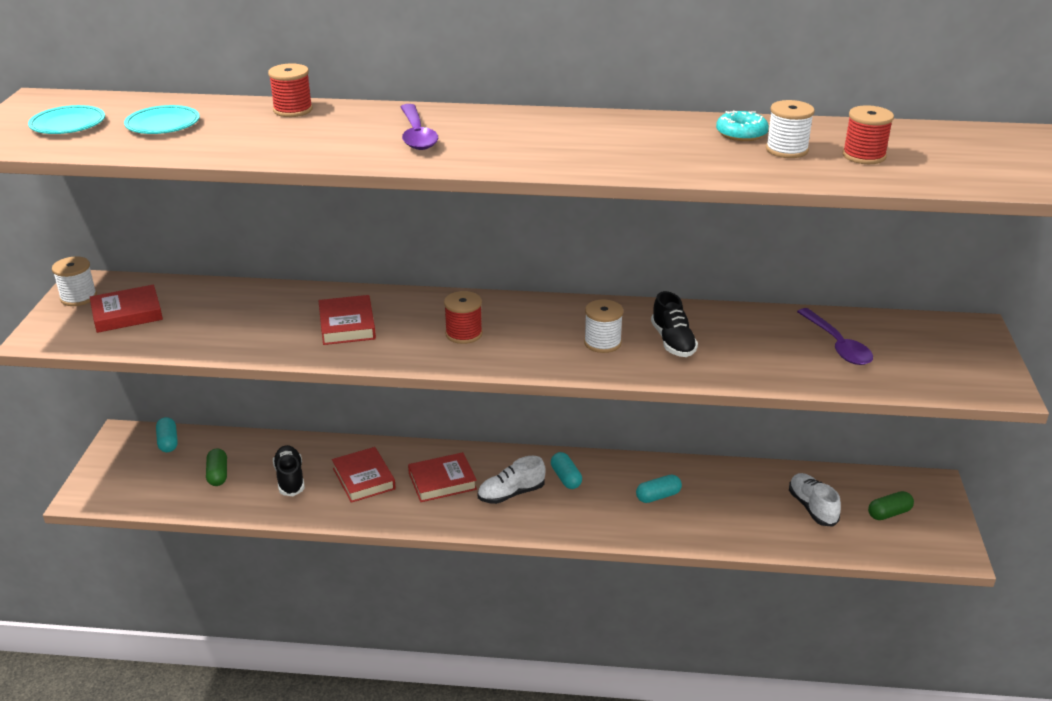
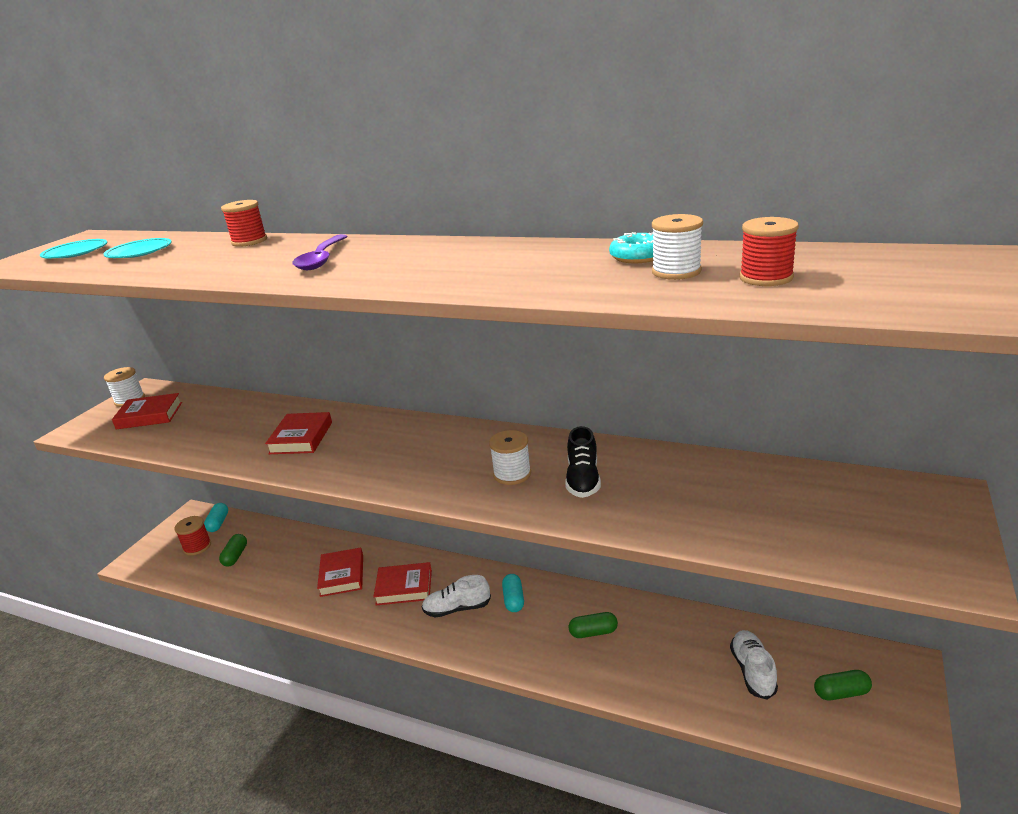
camera: 20 degrees right, 5 degrees down
black shoe [273,445,305,496] -> none
red spool [444,291,483,344] -> red spool moved to [174,516,211,556]
turquoise capsule [636,474,682,503] -> green capsule [569,612,618,638]
purple spoon [797,308,873,365] -> none

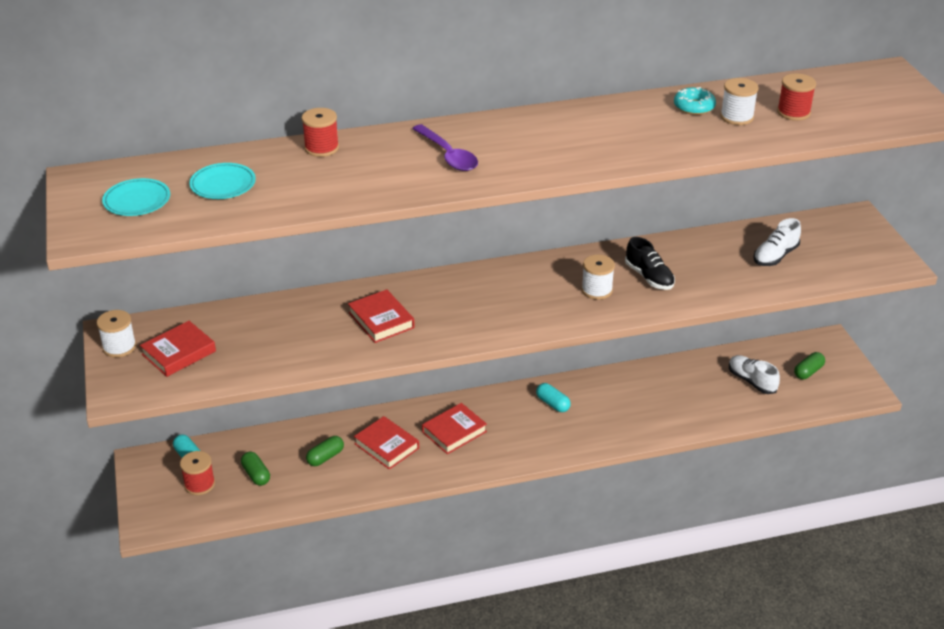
camera: 40 degrees left, 10 degrees up
white shoe [422,575,491,618] -> white shoe moved to [753,218,801,266]
green capsule [569,612,618,638] -> green capsule moved to [306,436,344,466]

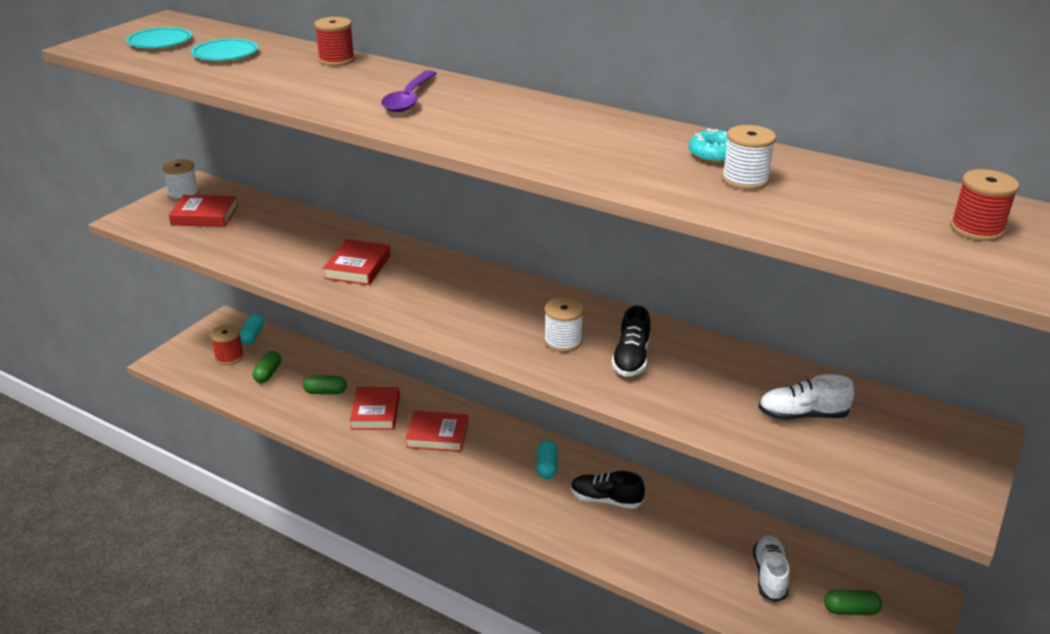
camera: 45 degrees right, 5 degrees down
red spool [777,73,816,121] -> red spool moved to [950,169,1019,241]
none -> black shoe [571,471,645,509]

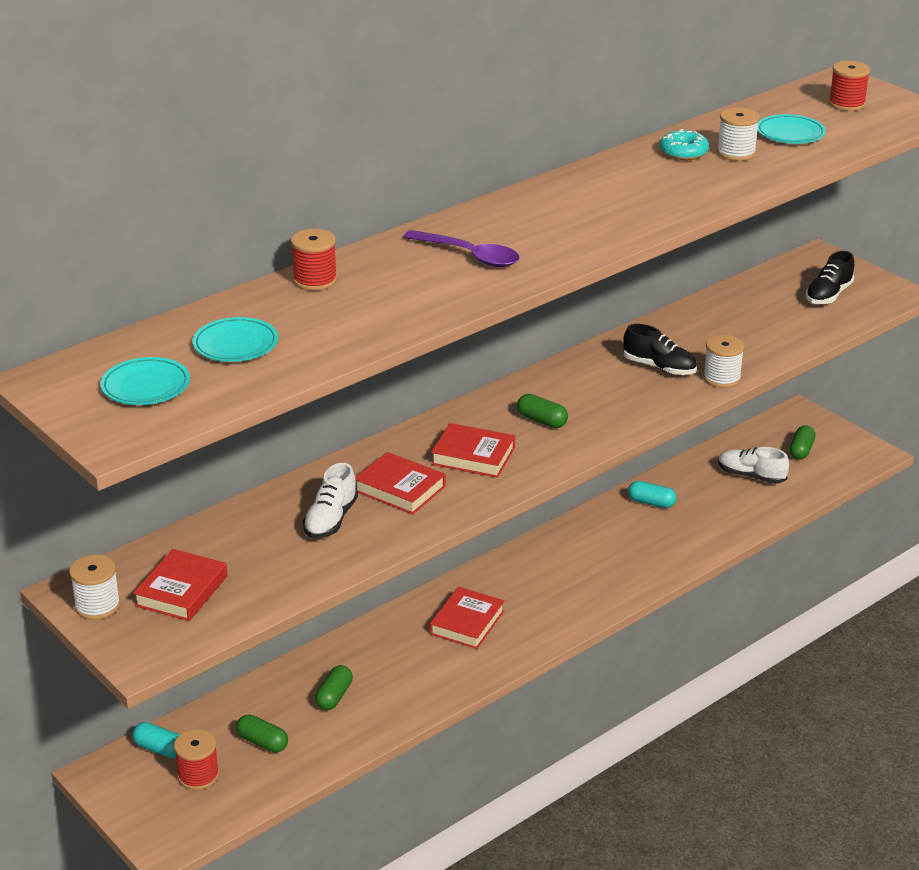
camera: 70 degrees left, 0 degrees up
red book [350,387,400,430] -> red book moved to [431,423,515,478]
turquoise capsule [537,440,558,479] -> turquoise capsule moved to [628,481,677,508]
white spool [544,297,584,352] -> white spool moved to [703,335,744,388]
black shoe [571,471,645,509] -> black shoe moved to [806,251,854,304]
white shoe [758,374,854,420] -> white shoe moved to [303,463,358,538]
none -> green capsule [517,394,568,428]
none -> turquoise plate [757,114,826,144]

